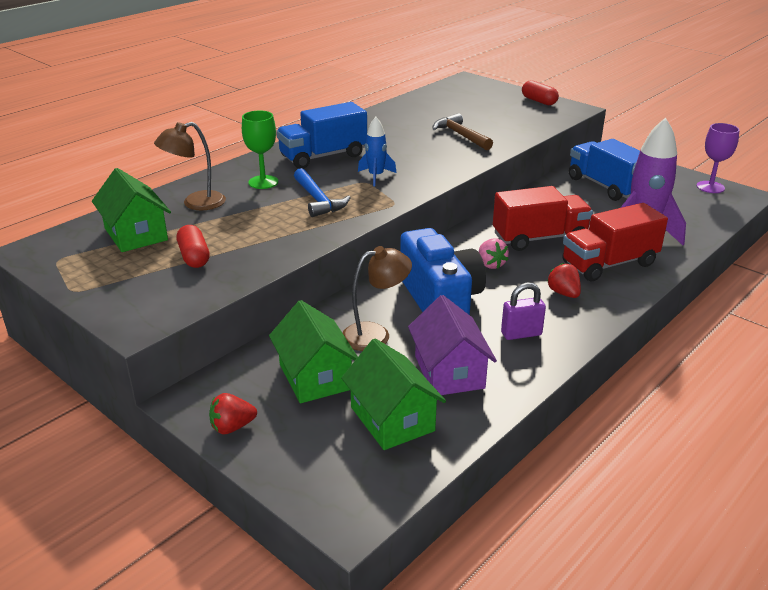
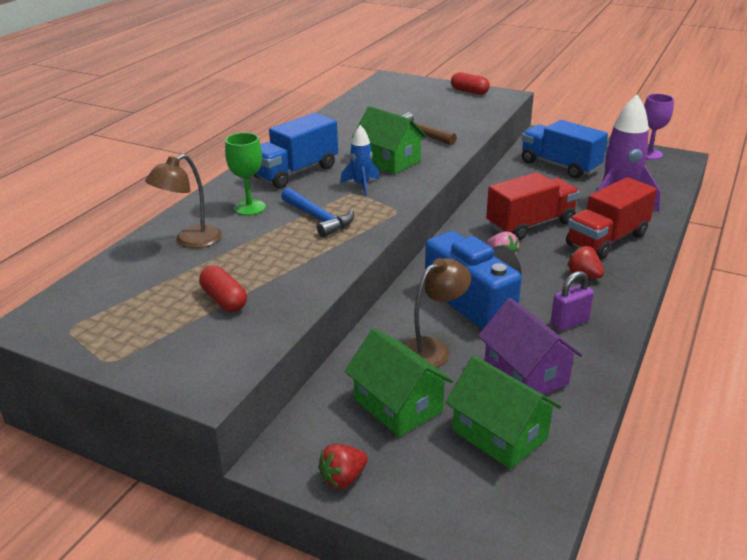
camera: 15 degrees left, 0 degrees up
green house [92,168,171,252] -> green house moved to [352,106,427,174]

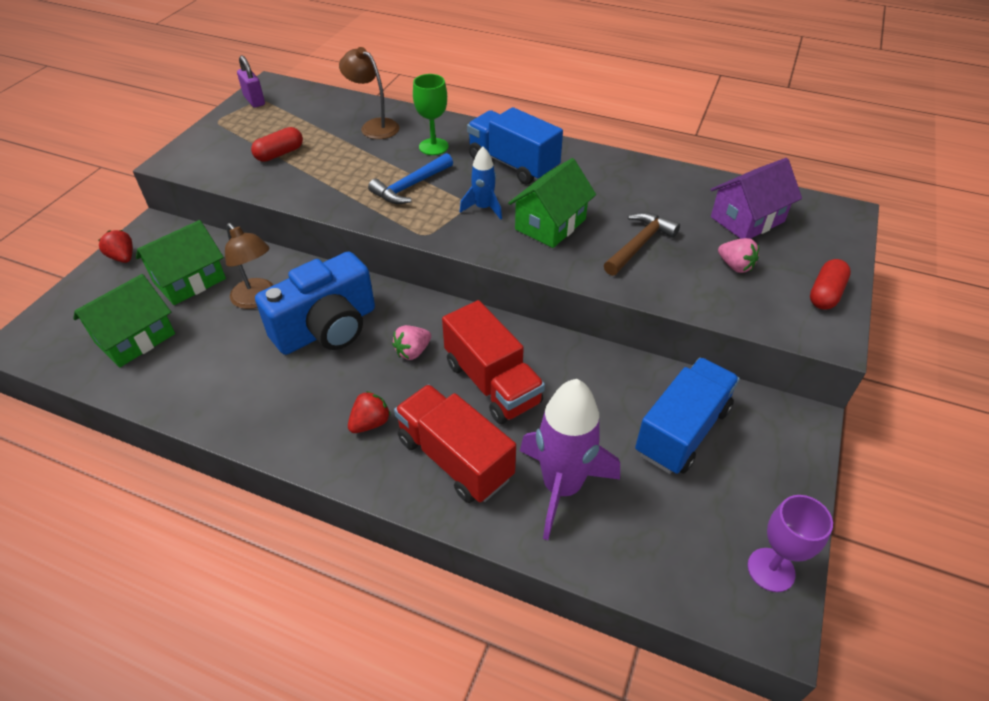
camera: 85 degrees right, 15 degrees up
purple house [478,298,583,395] -> purple house moved to [710,158,802,239]
purple padlock [551,271,594,331] -> purple padlock moved to [237,55,265,108]
none -> pink strawberry [718,238,759,273]

